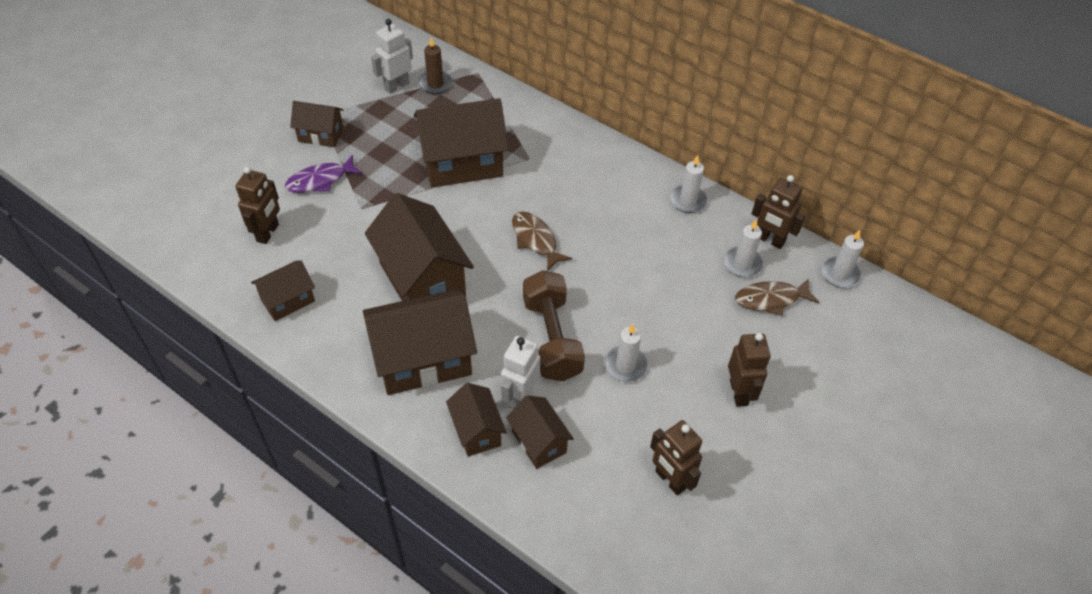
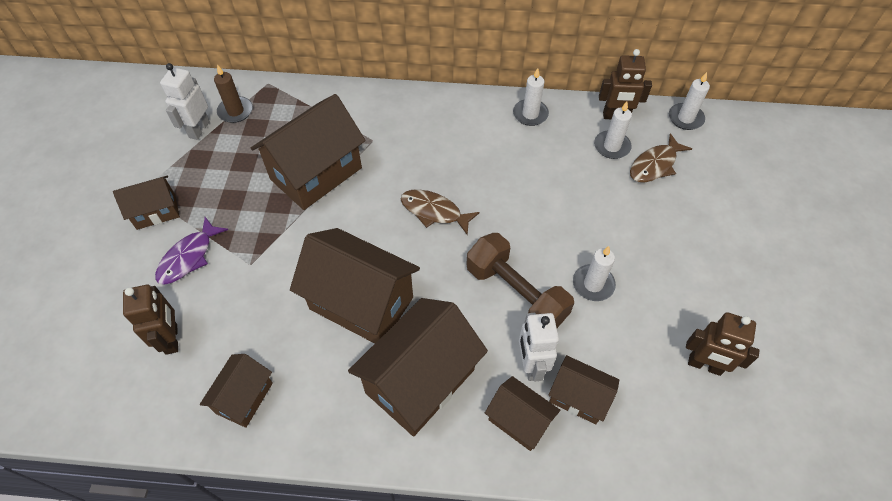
camera: 30 degrees left, 5 degrees up
brown robot [728,333,771,407] -> none

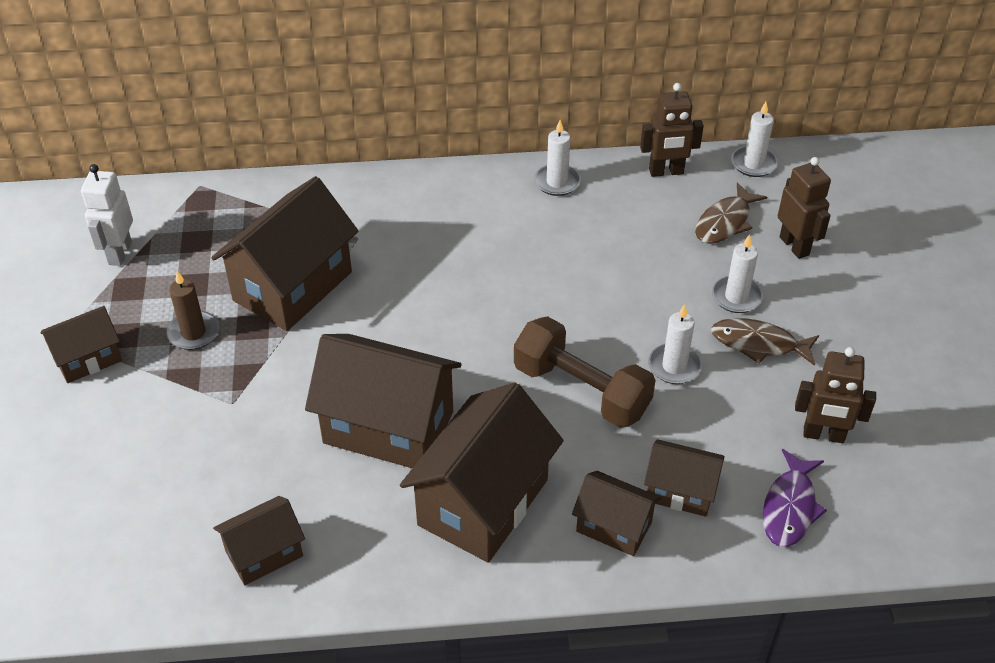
camera: 10 degrees left, 10 degrees down
brown robot [123,285,178,355] -> brown robot moved to [778,157,831,259]
purple fish [155,217,228,285] -> purple fish moved to [763,449,827,547]
brown house [200,354,273,428] -> brown house turned 45 degrees clockwise [213,496,305,585]
brown candle [214,65,253,123] -> brown candle moved to [166,271,219,350]
brown fish [401,189,480,235] -> brown fish moved to [711,318,819,366]
white robot [519,313,559,381] -> none
white candle [594,102,632,159] -> white candle moved to [712,234,763,313]

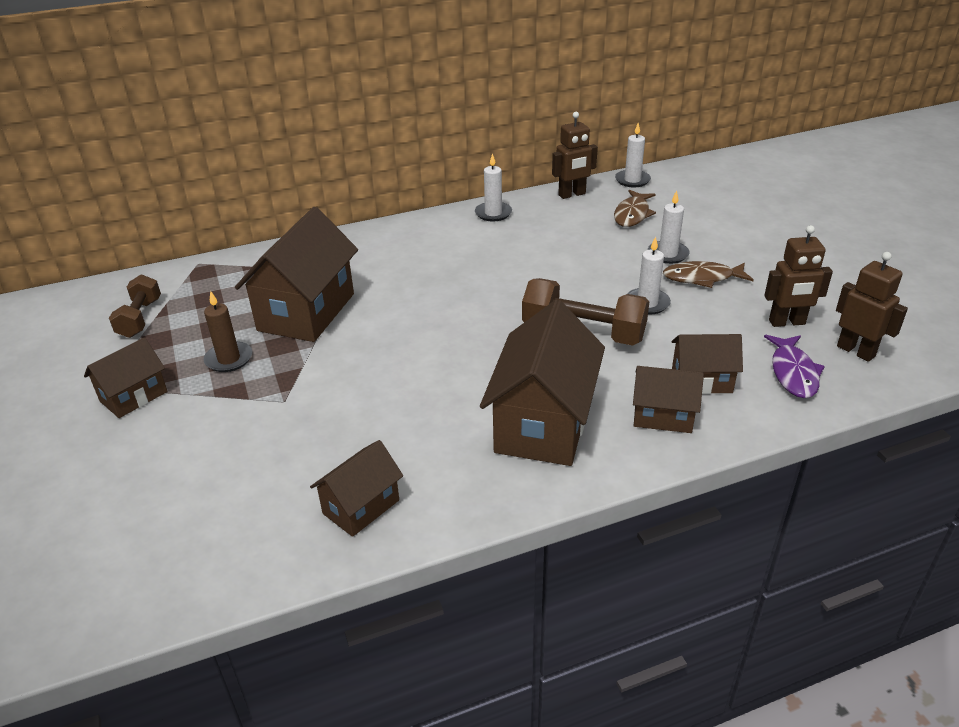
camera: 15 degrees left, 10 degrees down
white robot [81,164,133,266] -> brown dumbbell [109,274,161,338]
brown house [305,334,462,468] -> none
brown robot [778,157,831,259] -> brown robot moved to [836,252,908,362]

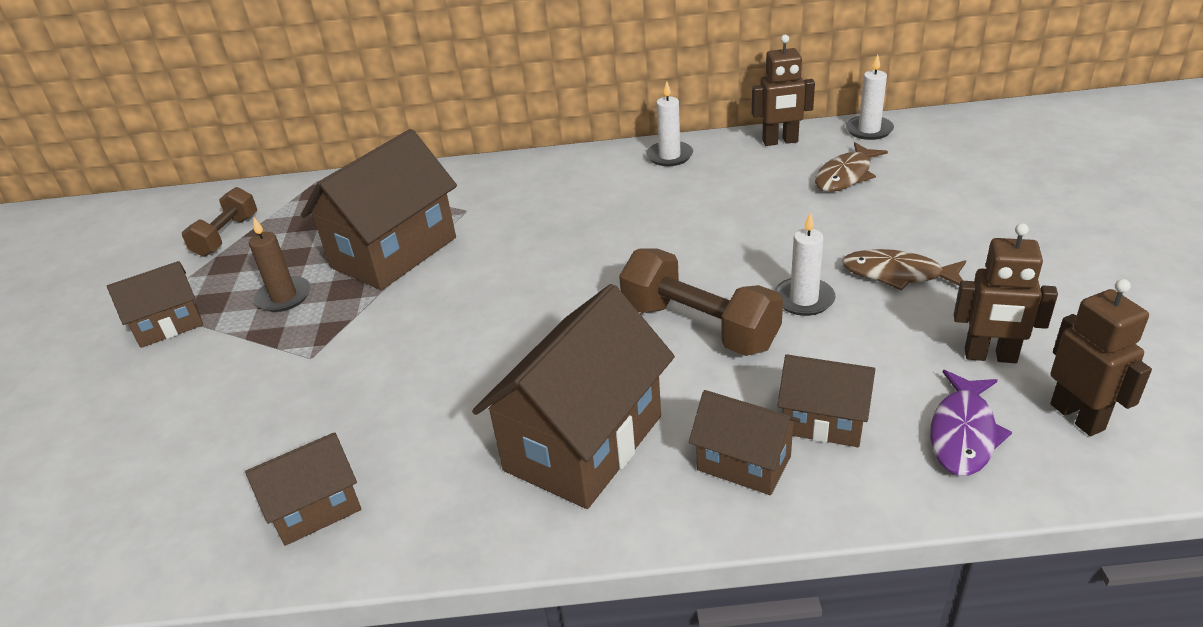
camera: 20 degrees right, 0 degrees up
white candle [648,190,689,264] -> none

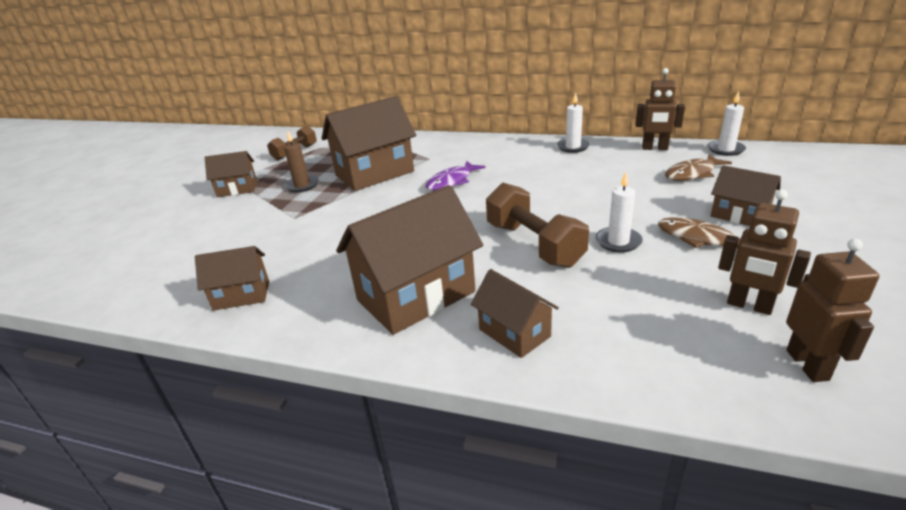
camera: 20 degrees right, 5 degrees down
brown house [777,354,875,447] -> brown house moved to [711,165,781,226]
purple fish [930,370,1012,476] -> purple fish moved to [426,161,486,191]

